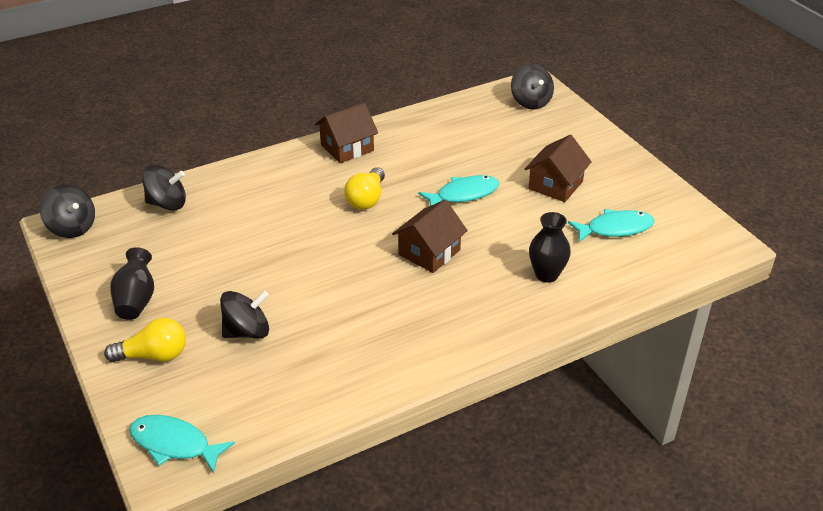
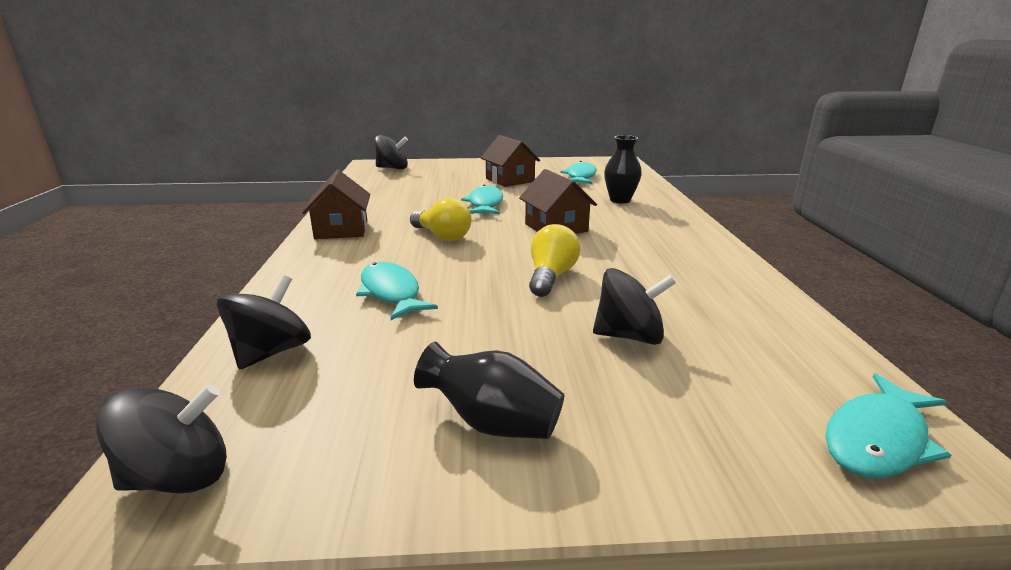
camera: 65 degrees left, 15 degrees down
yellow light bulb [104,318,186,362] -> yellow light bulb moved to [529,224,580,297]
black spinning top [220,291,269,338] -> black spinning top turned 90 degrees clockwise [593,268,676,345]
none -> turquoise fish [356,262,438,320]

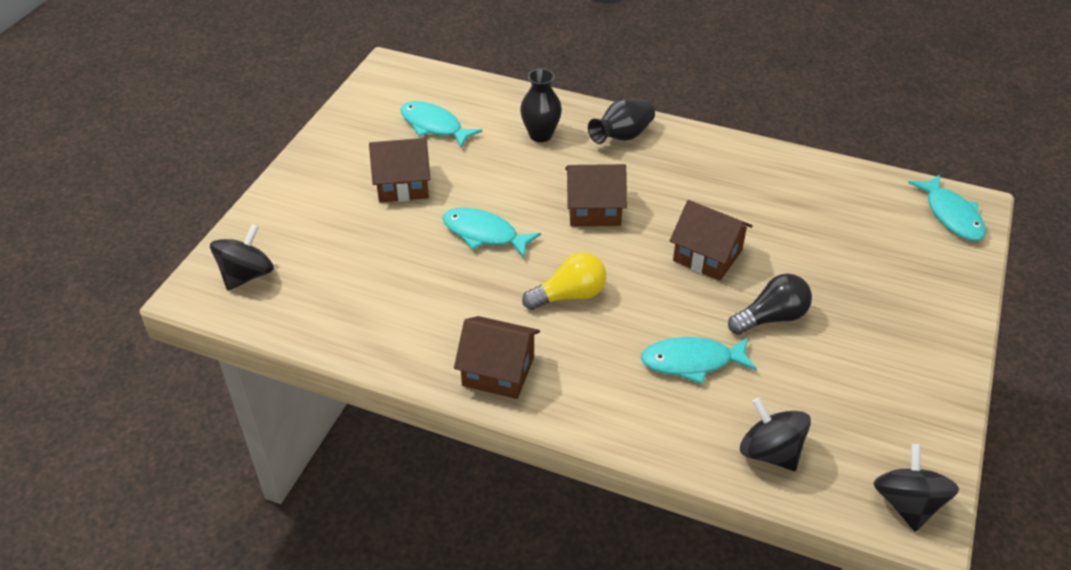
camera: 65 degrees left, 20 degrees up
black vase [414,342,564,439] -> black vase moved to [588,99,655,144]
yellow light bulb [529,224,580,297] -> brown house [670,200,753,281]
black spinning top [593,268,676,345] -> none
none -> black light bulb [728,274,812,335]

